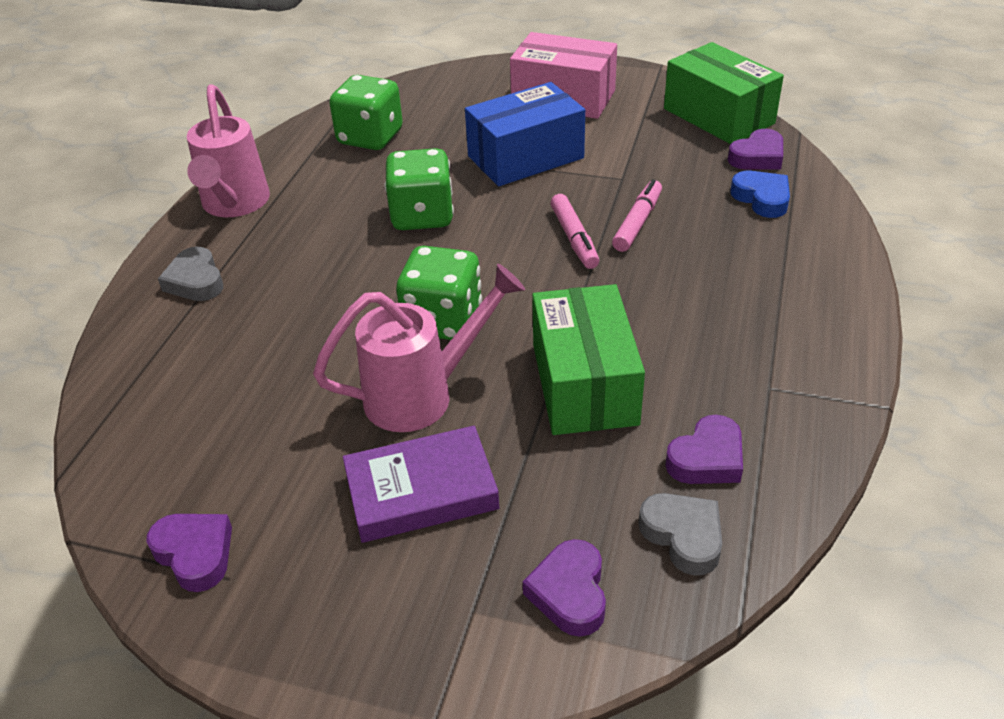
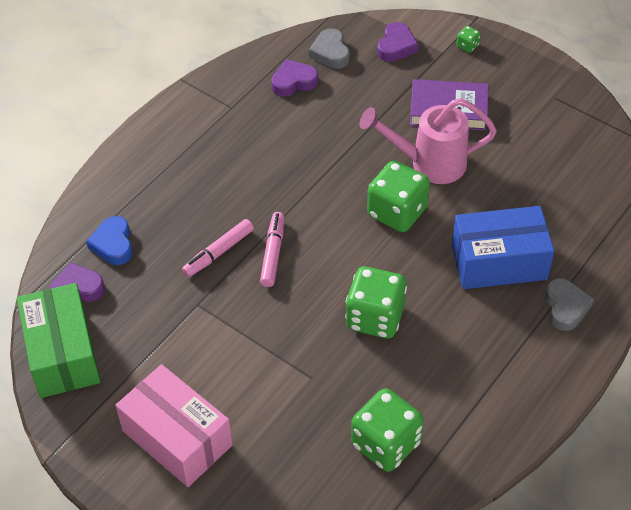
camera: 160 degrees left, 10 degrees up
purple heart [146,514,232,592] -> none
pink watering can [187,84,270,217] -> none
blue box [465,82,585,186] -> blue box moved to [452,206,554,289]
green box [532,284,645,435] -> none
none -> green dice [456,26,481,53]

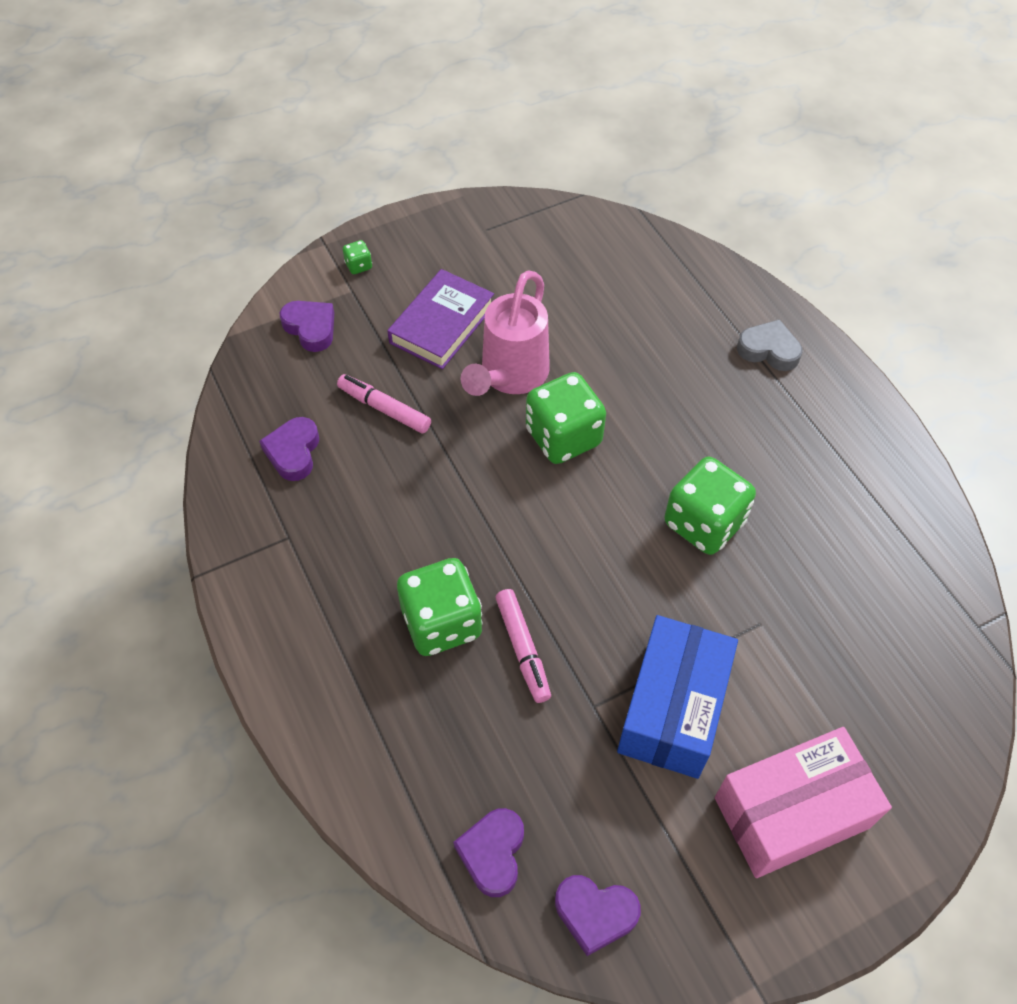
camera: 65 degrees left, 5 degrees up
green box [17,283,101,398] -> purple heart [555,875,641,956]
blue heart [86,216,133,265] -> none
pink marker [260,212,284,287] -> pink marker moved to [337,374,431,434]
grey heart [309,28,350,69] -> none
green dice [351,388,424,472] -> green dice moved to [397,558,482,656]
blue box [452,206,554,289] -> blue box moved to [617,615,738,779]

